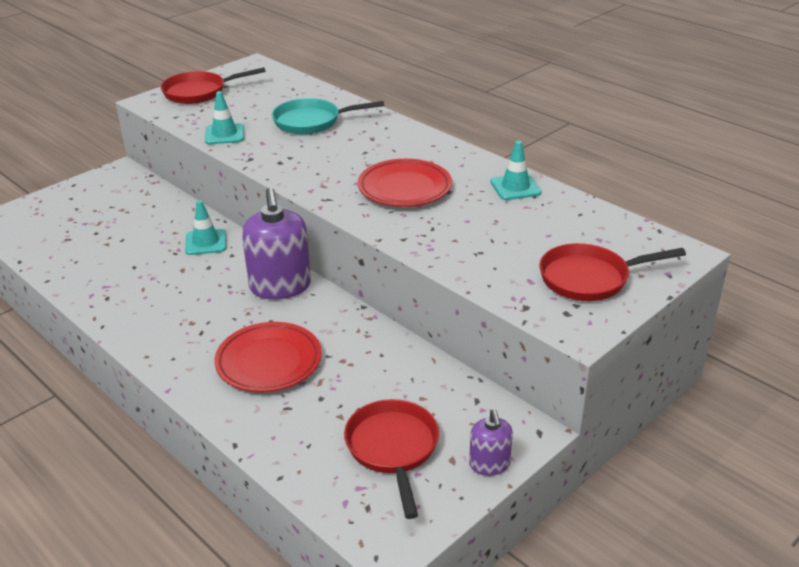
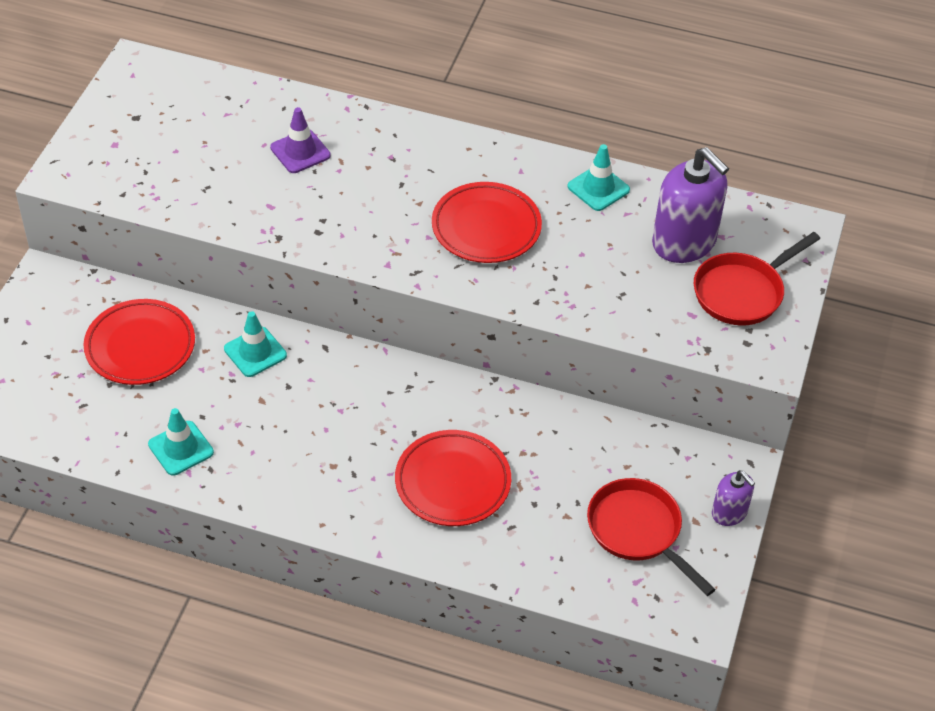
camera: 30 degrees left, 15 degrees up
red pan [161,67,266,104] -> none
turquoise traffic cone [205,91,244,144] -> turquoise traffic cone moved to [148,408,214,476]
purple soap dispenser [242,188,311,299] -> purple soap dispenser moved to [652,147,729,263]
turquoise pan [272,98,384,135] -> purple traffic cone [270,107,331,173]
none -> red plate [84,299,195,385]

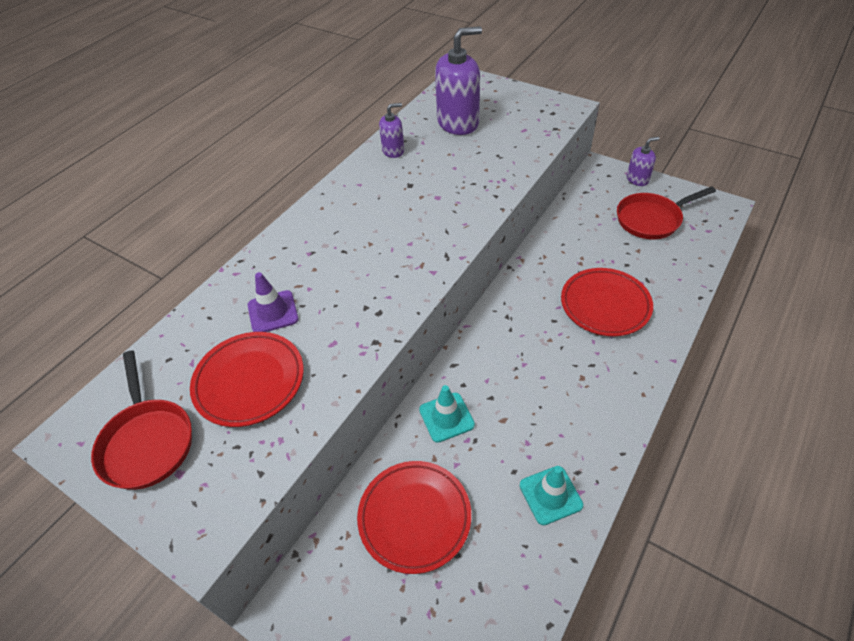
camera: 70 degrees left, 0 degrees up
red plate [432,182,542,263] -> red plate moved to [190,332,304,427]
turquoise traffic cone [567,144,630,211] -> purple soap dispenser [379,103,404,158]
red pan [694,232,820,325] -> red pan moved to [91,350,192,490]

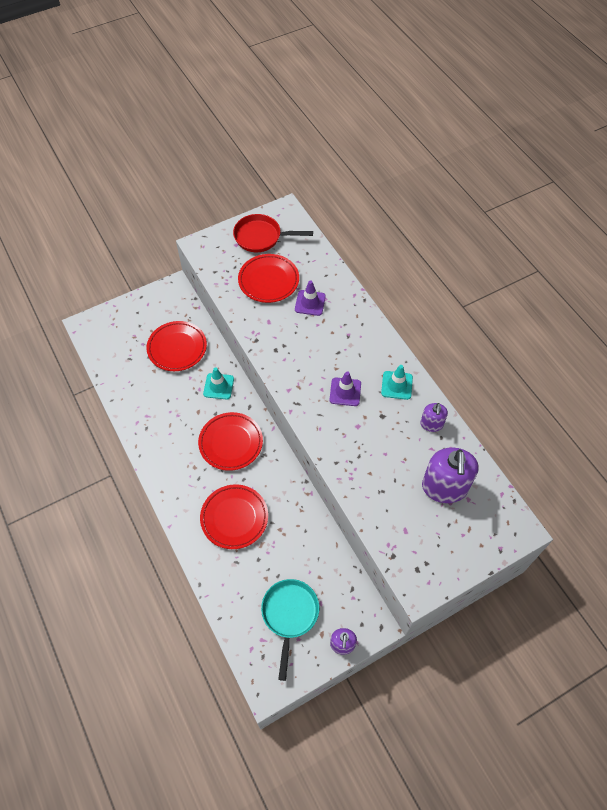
camera: 115 degrees right, 10 degrees up
turquoise traffic cone [520,466,583,525] -> turquoise traffic cone moved to [381,365,413,400]
red pan [617,186,716,239] -> turquoise pan [261,579,319,681]
none -> red plate [198,412,263,471]
none -> purple traffic cone [329,371,361,406]

